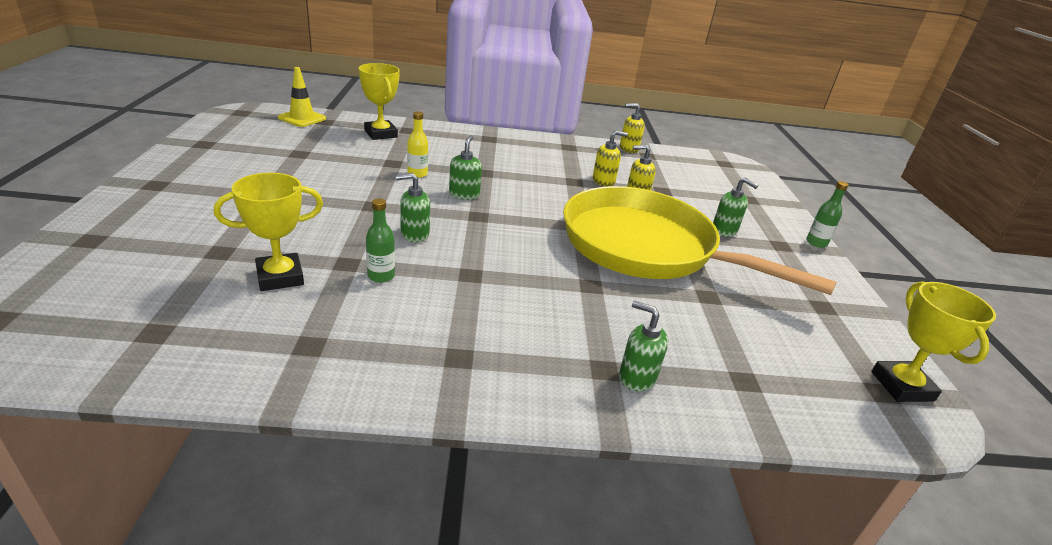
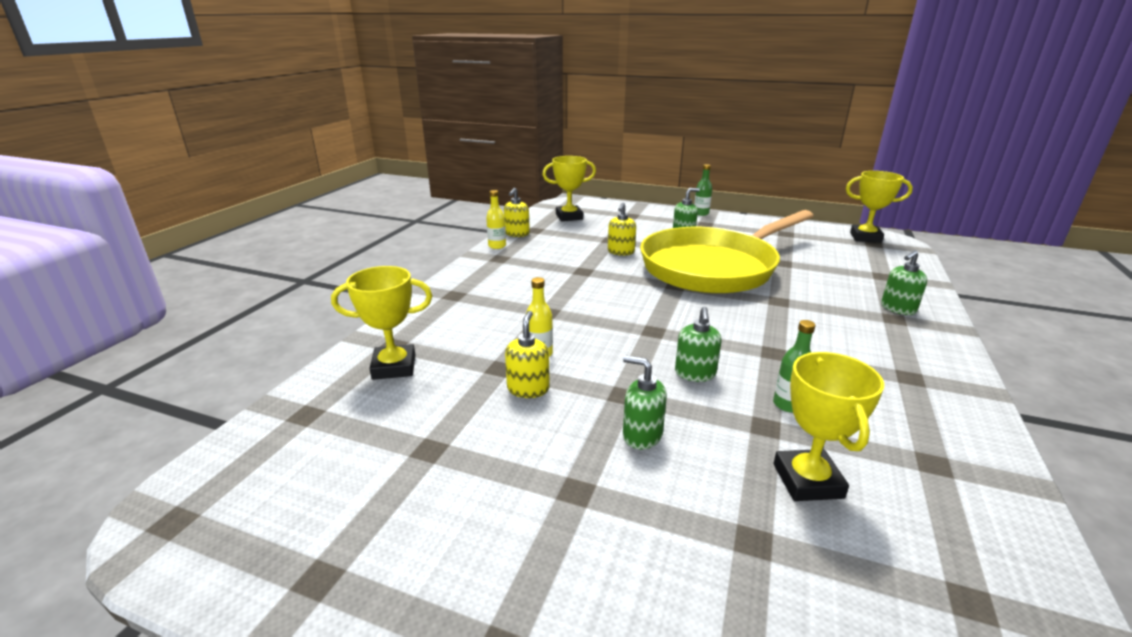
camera: 65 degrees left, 5 degrees down
yellow traffic cone [278,67,326,127] -> none
green soap dispenser [449,135,482,200] -> green soap dispenser moved to [623,355,667,450]
yellow soap dispenser [593,130,628,187] -> yellow soap dispenser moved to [505,311,550,398]
none -> yellow bottle [486,190,506,249]
none -> yellow trophy [542,156,596,221]

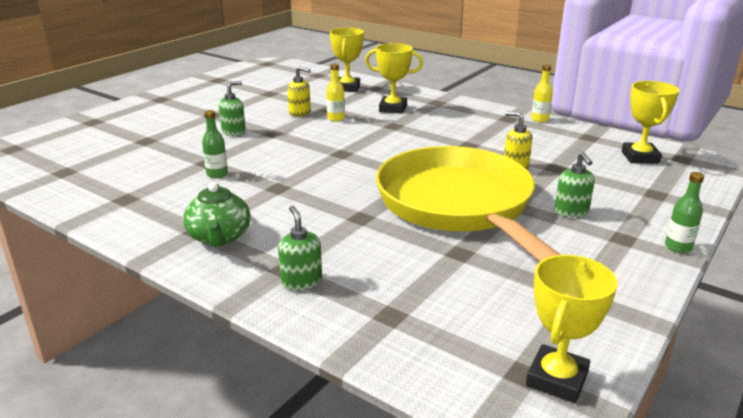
camera: 105 degrees right, 0 degrees up
yellow soap dispenser [504,188,530,237] -> none
green soap dispenser [675,307,721,382] -> none
yellow trophy [773,352,884,501] -> yellow trophy moved to [365,43,423,114]
none -> green teapot [183,182,251,247]

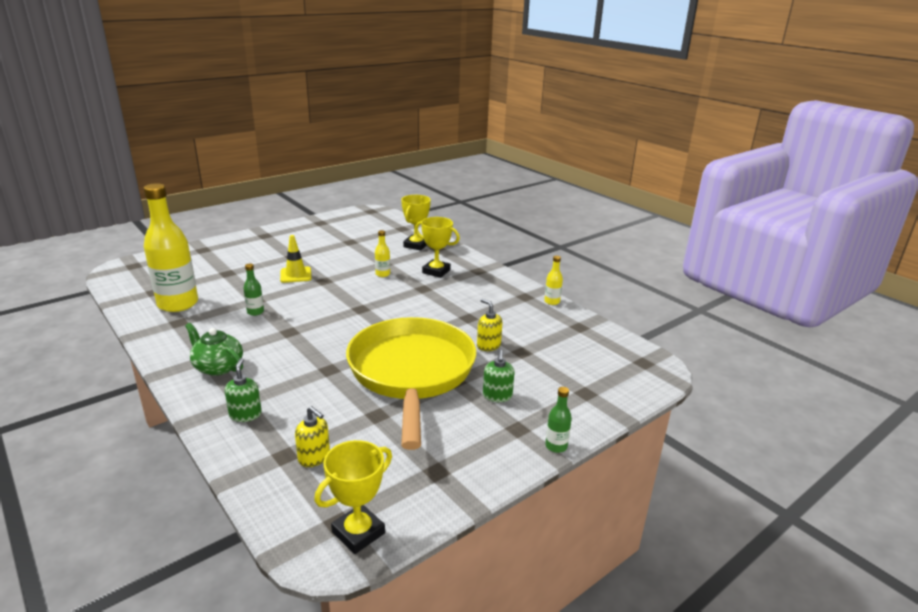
camera: 15 degrees right, 0 degrees up
green teapot [183,182,251,247] -> green teapot turned 120 degrees clockwise [185,323,243,376]
green soap dispenser [219,81,246,136] -> yellow traffic cone [280,235,311,283]
yellow soap dispenser [288,66,311,117] -> yellow soap dispenser moved to [295,406,330,467]
yellow trophy [622,81,679,164] -> none
none -> yellow bottle [143,183,198,312]

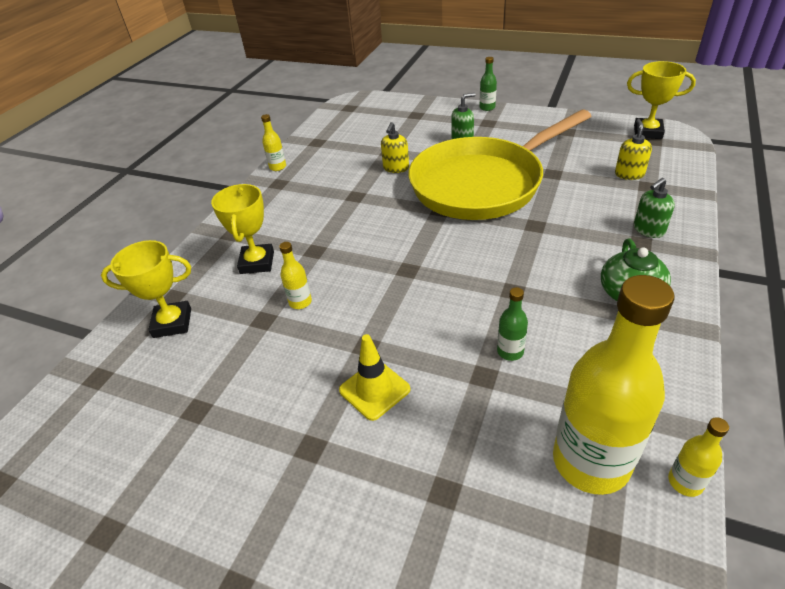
camera: 115 degrees left, 15 degrees up
none -> yellow bottle [668,417,729,497]

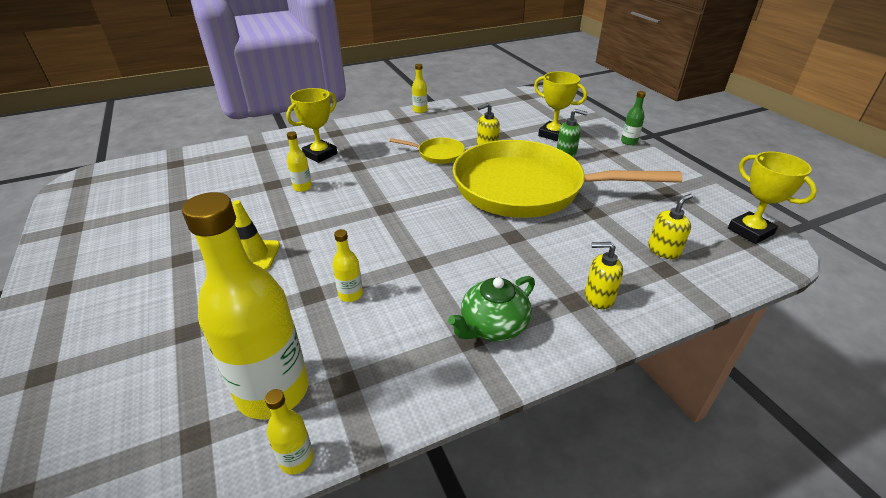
camera: 40 degrees right, 5 degrees down
yellow trophy [101,240,191,338] -> yellow trophy moved to [534,72,587,141]
green bottle [497,287,528,361] -> yellow bottle [332,229,363,302]
green soap dispenser [634,178,675,238] -> yellow soap dispenser [585,242,623,309]
none -> yellow pan [389,138,465,164]

